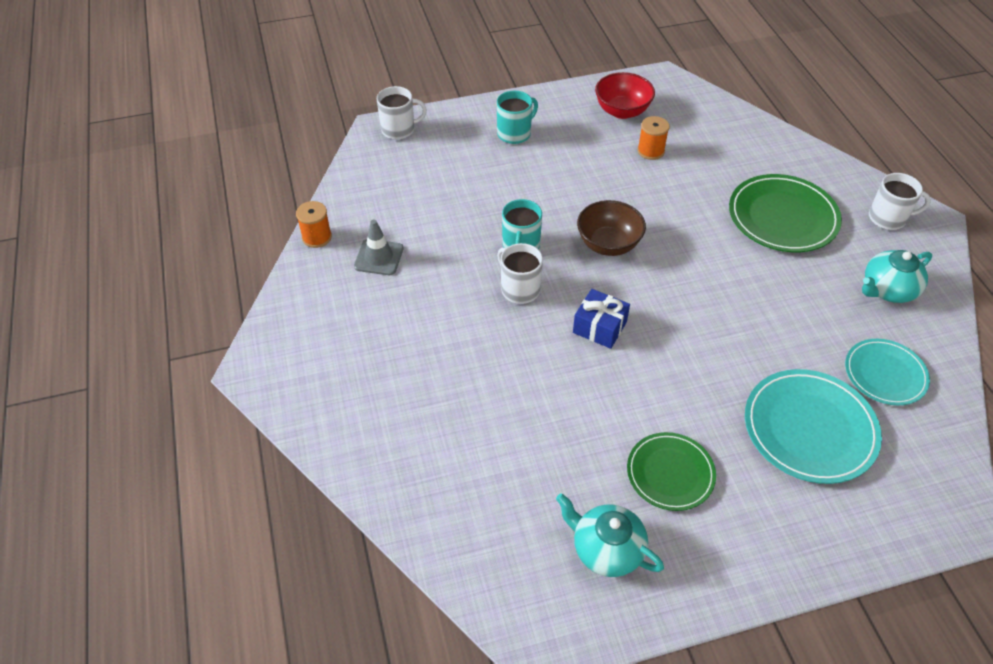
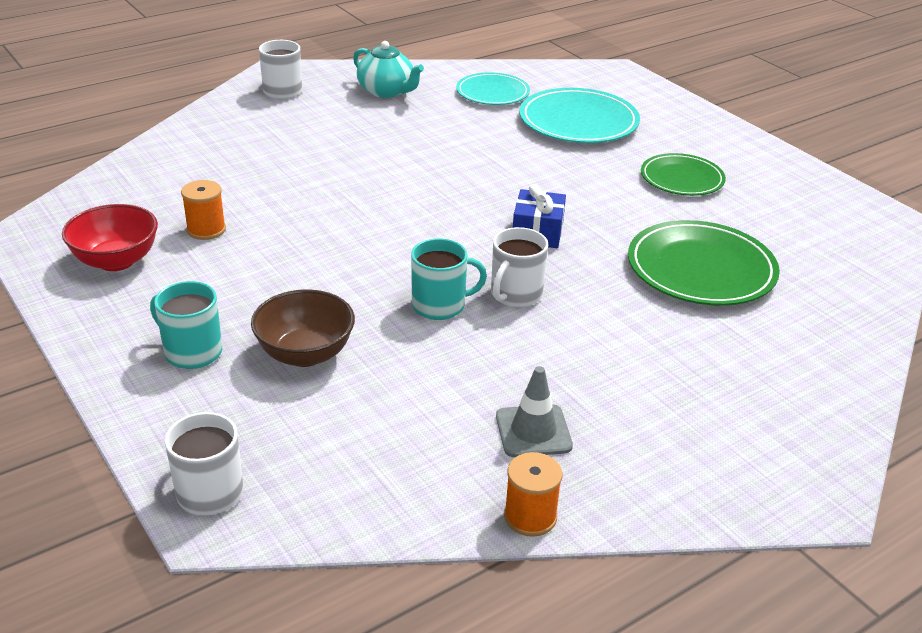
camera: 110 degrees left, 15 degrees down
turquoise teapot [556,493,664,577] -> none
brown bowl [577,200,646,256] -> brown bowl moved to [251,289,355,367]
green plate [729,174,842,252] -> green plate moved to [628,220,780,306]

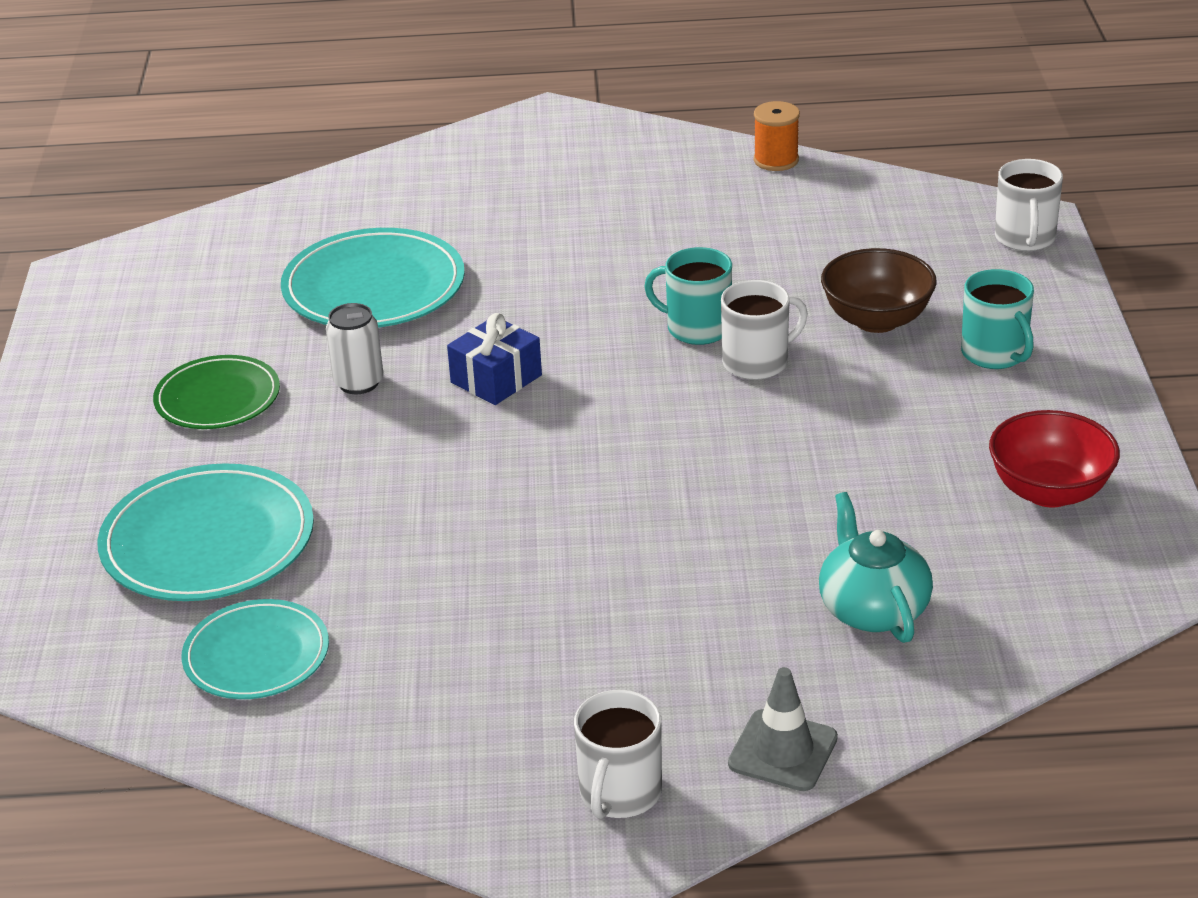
camera: 145 degrees left, 0 degrees up
orange spool [181,180,226,240] -> none
turquoise teapot [353,41,424,98] -> turquoise teapot moved to [819,492,933,643]
white mug [491,227,548,307] -> white mug moved to [721,280,808,380]
grey traffic cone [496,366,573,457] -> grey traffic cone moved to [728,667,838,791]
green plate [628,220,780,306] -> turquoise plate [281,228,465,328]
none -> white can [326,303,383,394]

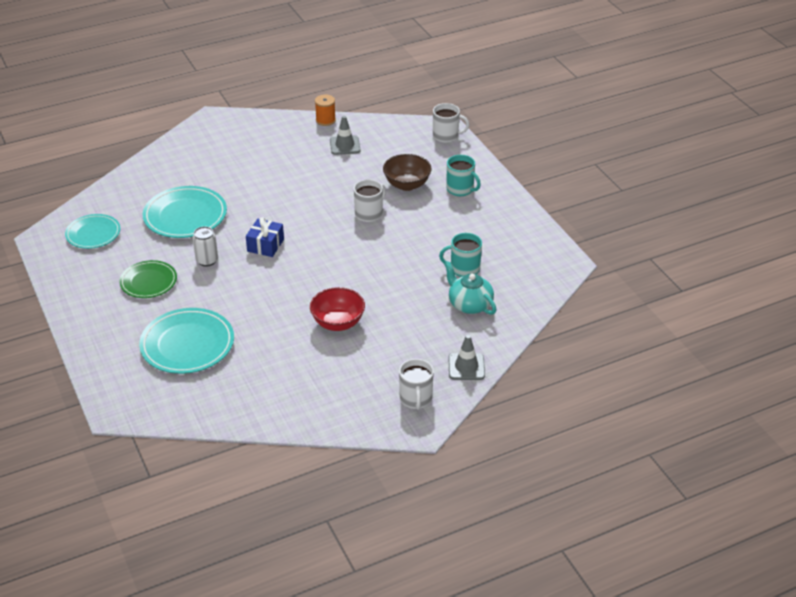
camera: 25 degrees left, 5 degrees up
turquoise plate [181,599,329,699] -> turquoise plate moved to [65,214,120,249]
turquoise mug [644,247,732,345] -> turquoise mug moved to [439,233,482,277]
red bowl [989,410,1120,508] -> red bowl moved to [310,287,365,331]
white mug [995,159,1063,251] -> white mug turned 60 degrees counterclockwise [433,103,469,143]
none -> grey traffic cone [330,116,360,155]

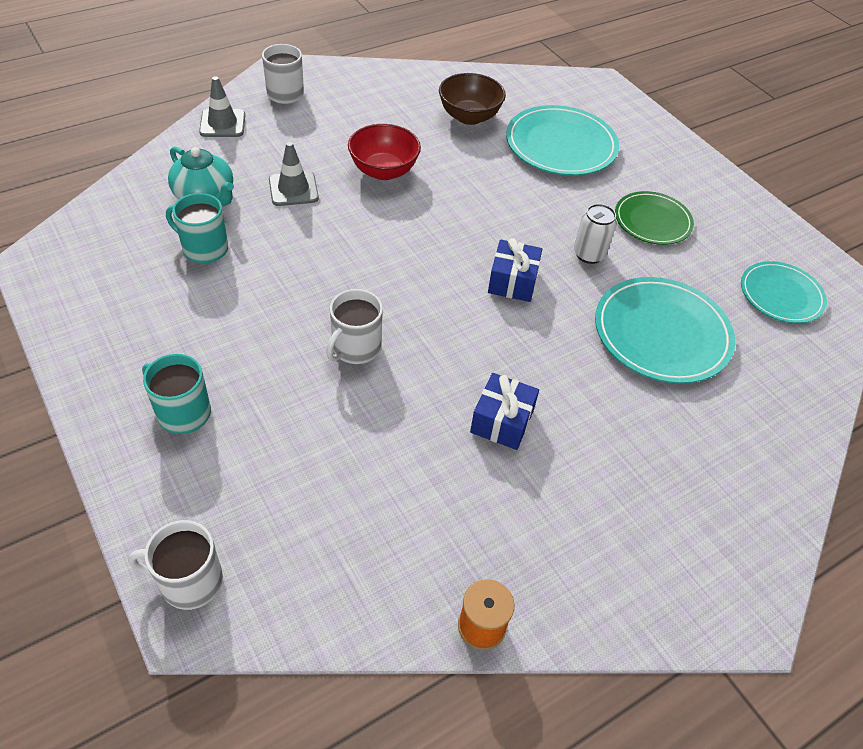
camera: 170 degrees right, 10 degrees up
grey traffic cone [330,116,360,155] -> grey traffic cone moved to [269,142,319,206]
brown bowl [383,154,432,191] -> brown bowl moved to [439,73,506,125]
turquoise mug [439,233,482,277] -> turquoise mug turned 150 degrees counterclockwise [166,193,228,264]
none -> blue gift [470,373,539,450]

